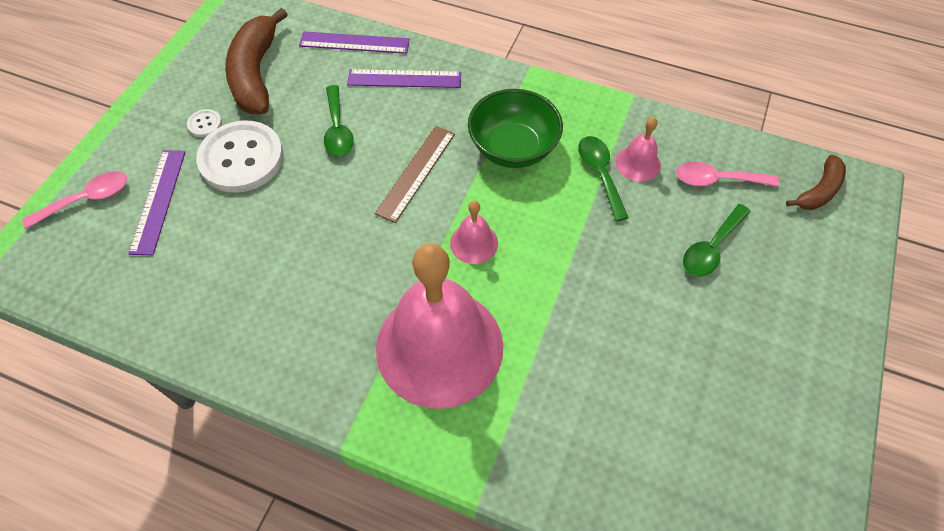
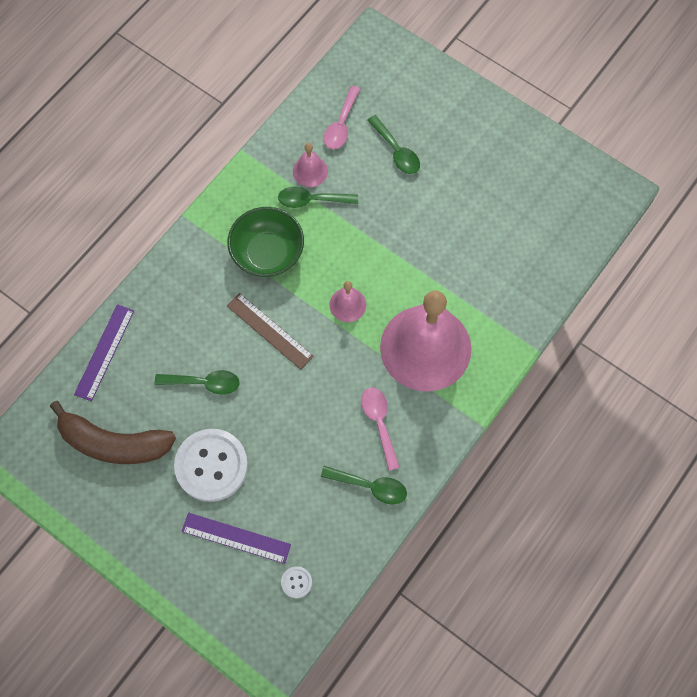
camera: 75 degrees left, 10 degrees up
pink spoon [22,171,127,229] -> pink spoon moved to [361,387,400,471]
white button [187,109,222,137] -> white button moved to [281,566,312,598]
purple ruler [347,69,461,88] -> none
brown banana [786,155,846,210] -> none
none -> green spoon [321,466,407,504]

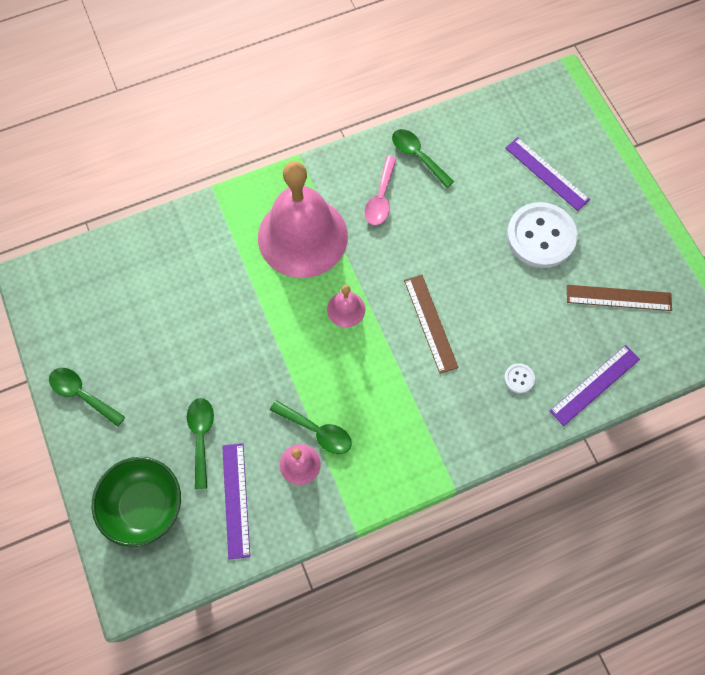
camera: 150 degrees left, 0 degrees up
brown banana [50,401,176,464] -> brown ruler [567,285,672,311]
green spoon [155,370,240,395] -> green spoon moved to [49,368,125,427]
green bowl [227,207,304,277] -> green bowl moved to [92,457,181,547]
white button [281,566,312,598] -> white button moved to [504,363,535,393]
pink spoon [324,86,360,149] -> purple ruler [222,443,250,560]

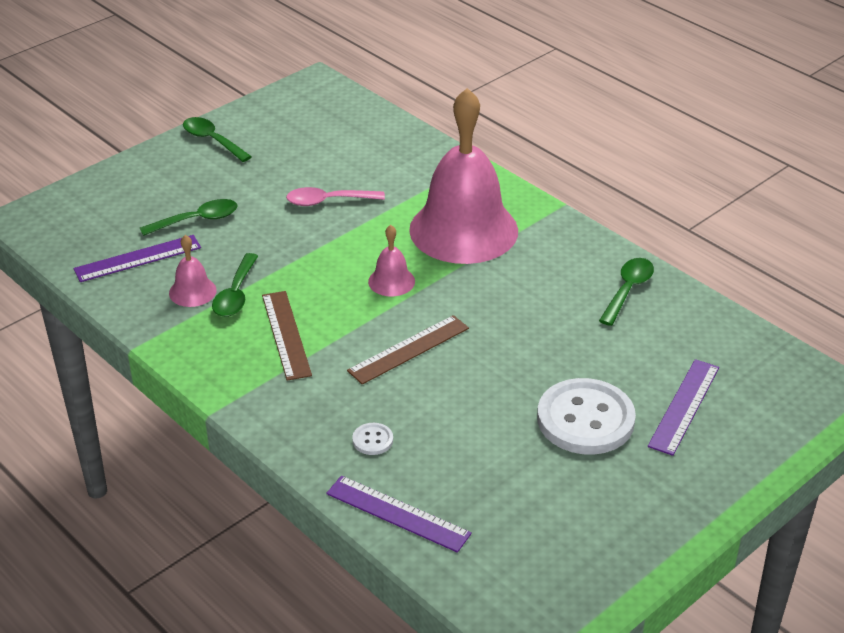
camera: 70 degrees right, 30 degrees down
green spoon [49,368,125,427] -> green spoon turned 60 degrees counterclockwise [183,117,252,162]
green bowl [92,457,181,547] -> none
pink spoon [364,156,397,225] -> pink spoon moved to [286,187,385,206]
brown ruler [567,285,672,311] -> brown ruler moved to [262,291,312,381]

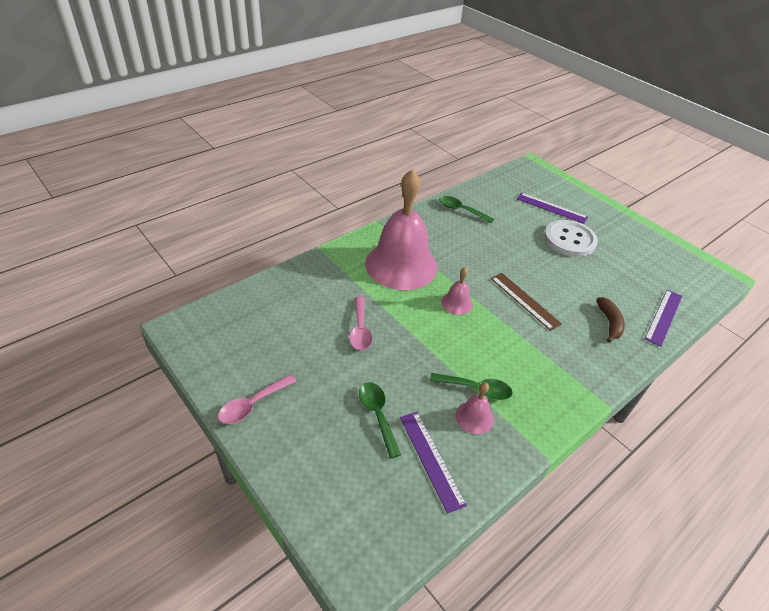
camera: 90 degrees left, 5 degrees up
green spoon [183,117,252,162] -> pink spoon [218,374,296,424]
brown ruler [262,291,312,381] -> none
white button [352,423,393,455] -> brown banana [597,297,625,343]

